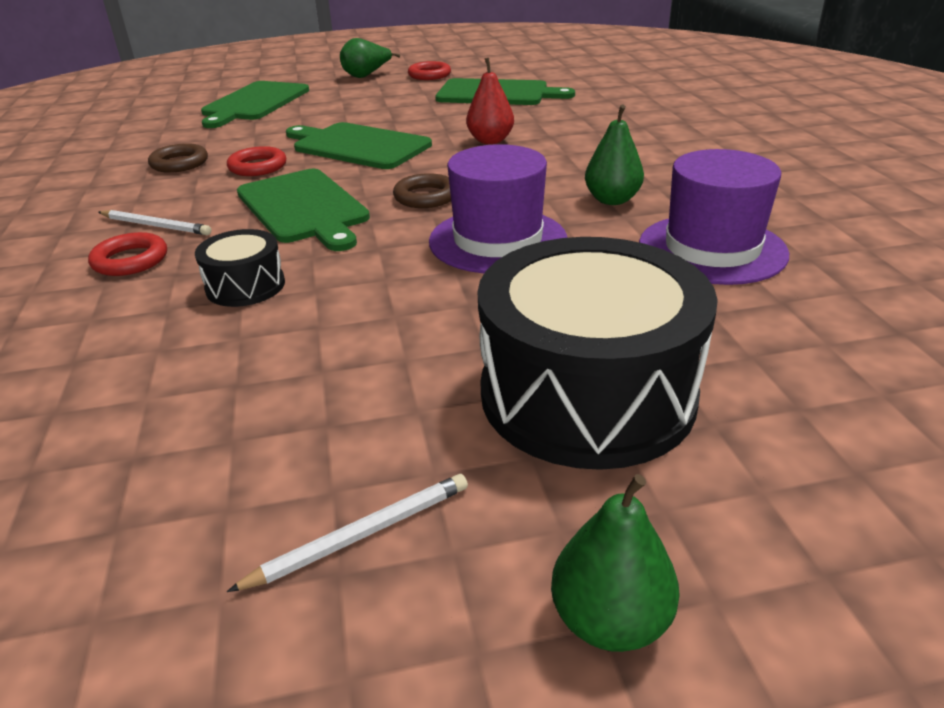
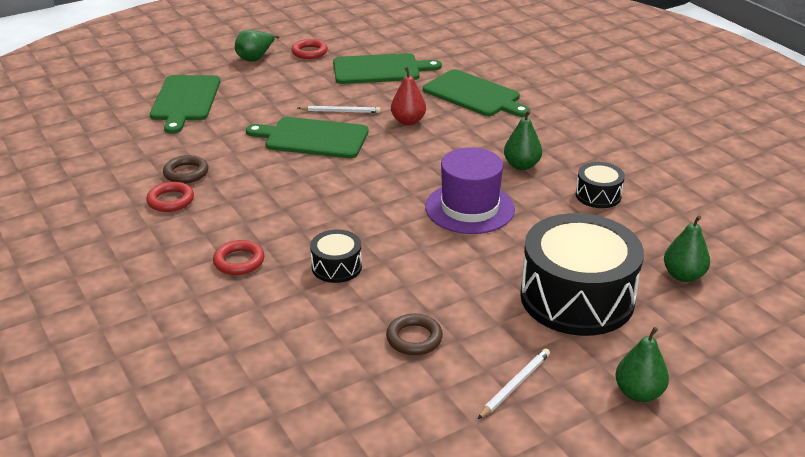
camera: 20 degrees left, 0 degrees up
white pencil [98,210,211,235] -> white pencil moved to [298,106,381,113]
red ring [227,146,286,176] -> red ring moved to [146,182,194,212]
green cutting board [237,169,370,251] -> green cutting board moved to [423,69,530,117]
brown ring [393,173,451,208] -> brown ring moved to [386,314,443,355]
purple hat [639,149,789,285] -> black drum [576,162,625,208]
none -> green pear [664,216,710,282]

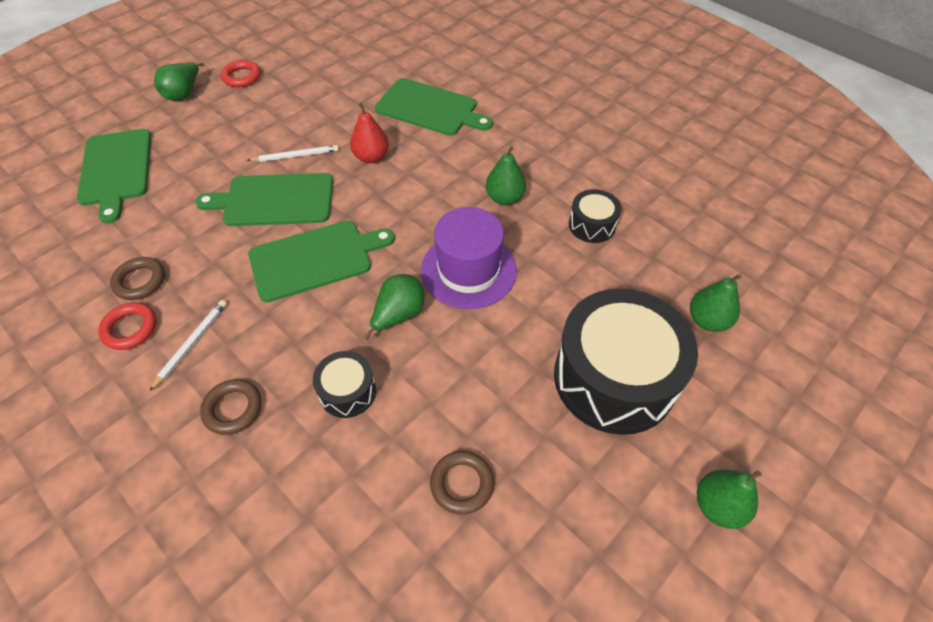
camera: 15 degrees left, 20 degrees up
red ring [213,240,264,275] -> brown ring [200,379,261,435]
green cutting board [333,53,442,84] -> green cutting board moved to [248,221,395,302]
white pencil [478,349,550,419] -> white pencil moved to [149,300,227,391]
none -> green pear [364,274,425,340]

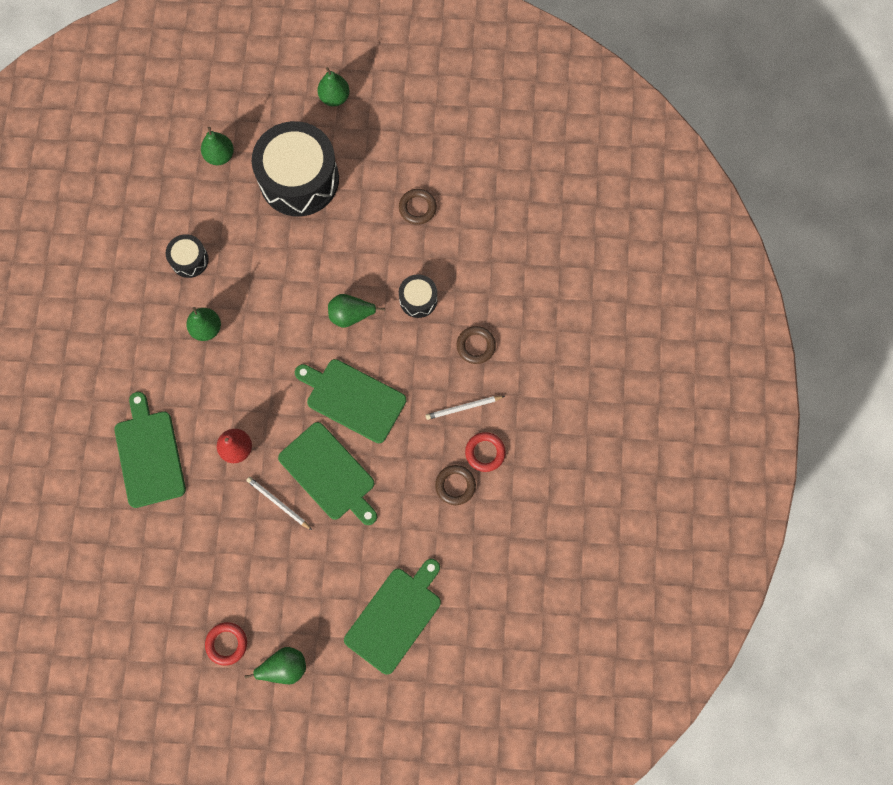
camera: 130 degrees left, 20 degrees up
purple hat [421,207,517,309] -> none

